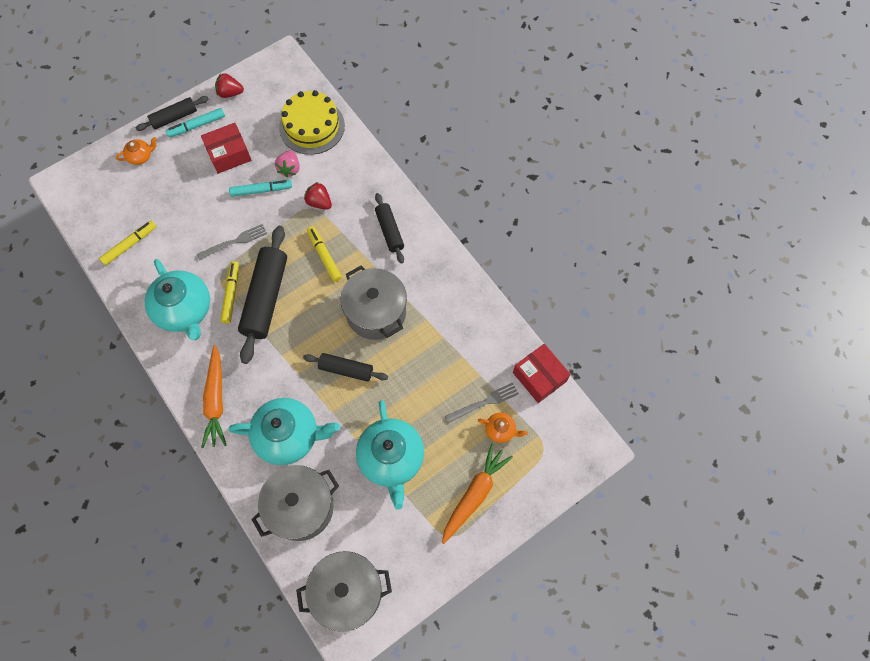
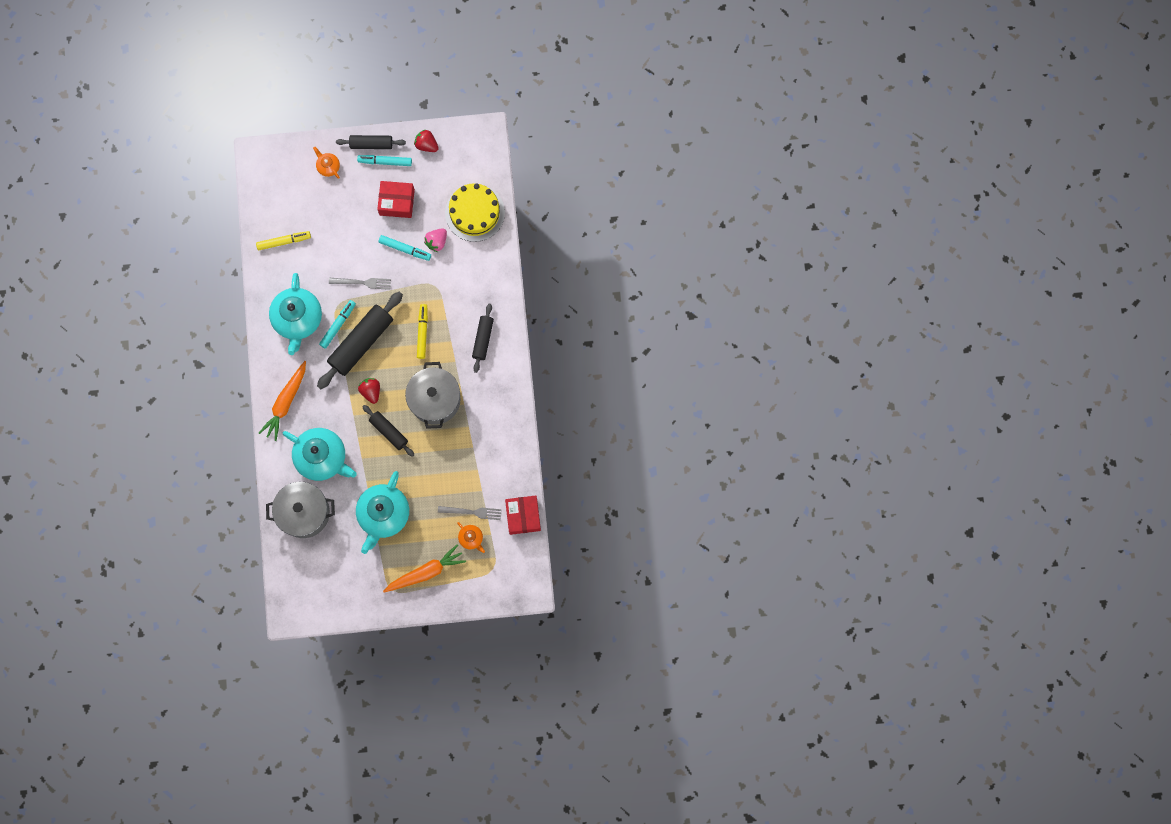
camera: 30 degrees right, 10 degrees up
orange teapot [116,137,157,165] -> orange teapot turned 135 degrees counterclockwise [313,147,340,179]
yellow marker [221,261,239,324] -> turquoise marker [319,300,356,349]
grey pot [296,551,392,632] -> none
red strawberry [304,182,332,210] -> red strawberry moved to [358,378,380,404]

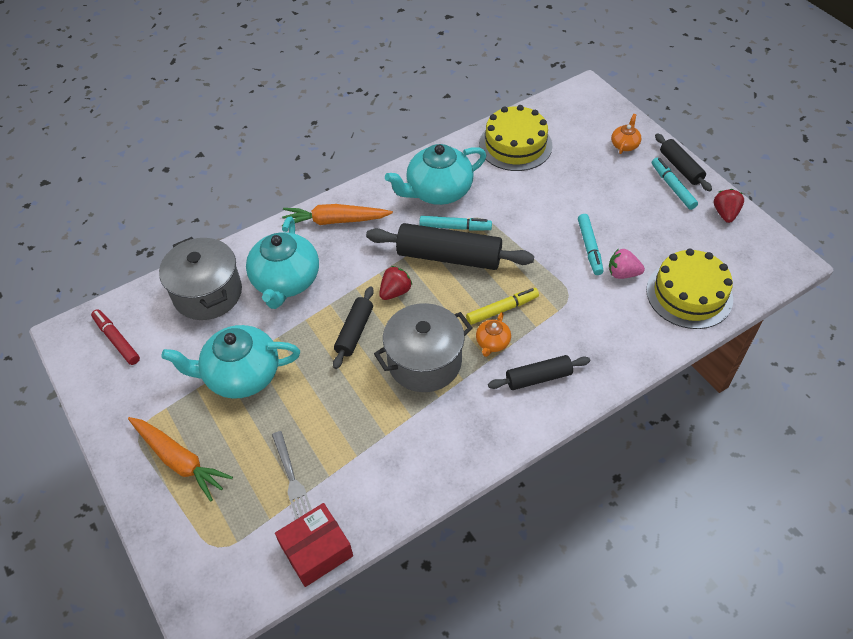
camera: 65 degrees right, 25 degrees down
yellow marker [256,231,311,250] -> yellow cake [479,105,552,171]
grey fork [329,278,391,290] -> none
red box [377,181,415,218] -> none
orange teapot [457,522,485,553] -> orange teapot moved to [476,312,511,357]
none -> red marker [91,309,140,365]

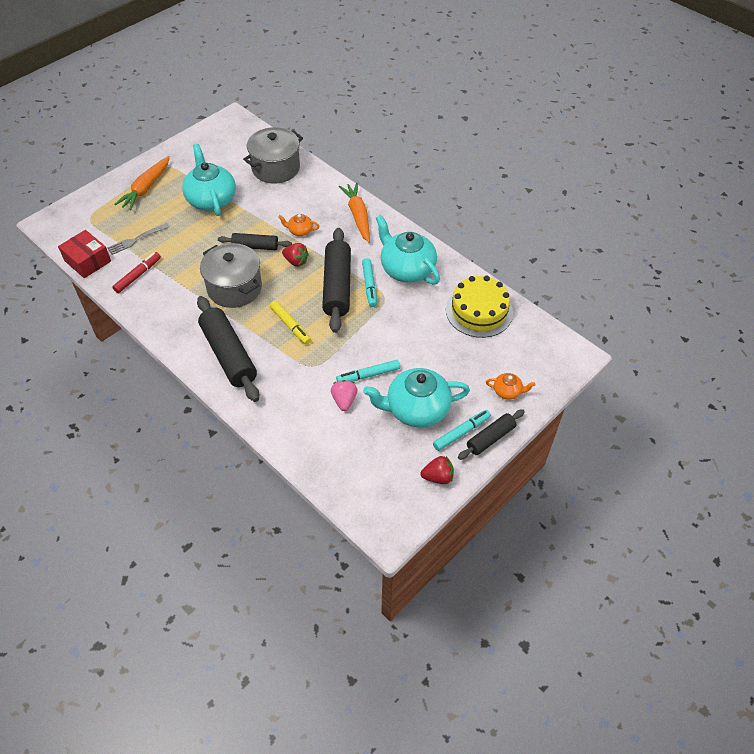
camera: 75 degrees right, 0 degrees up
red marker [91,309,140,365] -> red marker moved to [113,252,161,293]
turquoise teapot [246,217,319,309] -> turquoise teapot moved to [363,368,470,427]
orange teapot [476,312,511,357] -> orange teapot moved to [278,214,320,236]
black rolling pin [488,355,590,390] -> black rolling pin [197,296,259,402], size x1.76
yellow cake [646,248,733,329] -> none

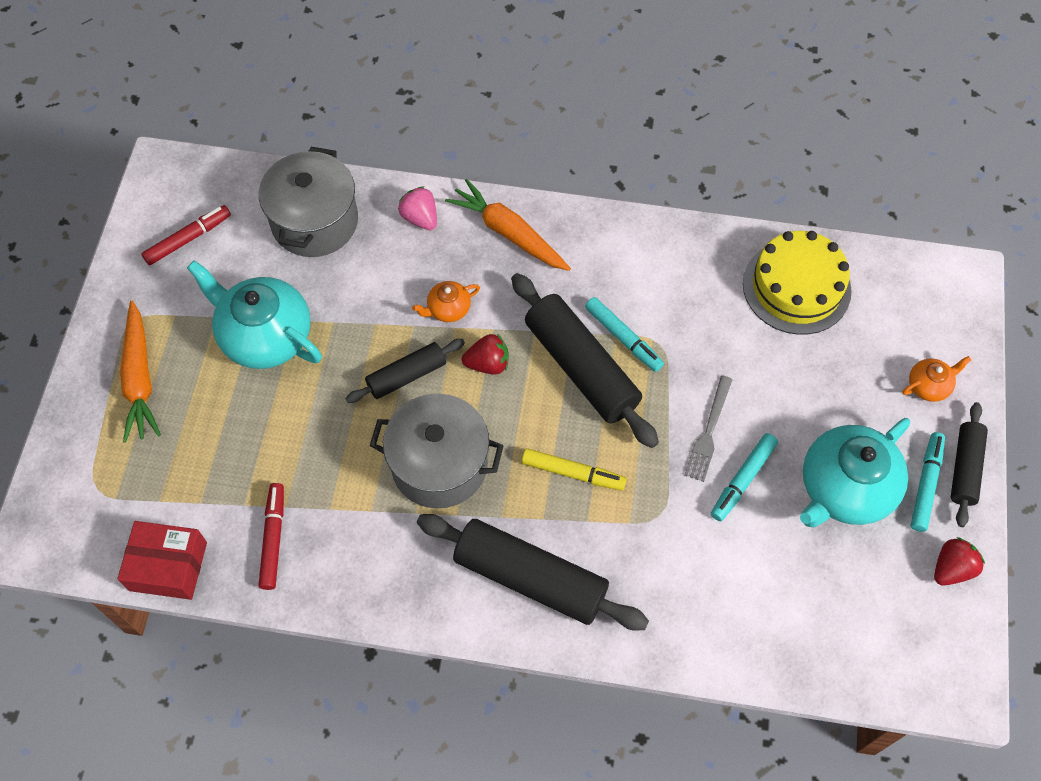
camera: 35 degrees left, 10 degrees up
grey fork [107,223,170,255] -> grey fork moved to [684,375,733,482]
pink strawberry [331,380,357,411] -> pink strawberry moved to [398,186,437,230]
turquoise teapot [376,215,440,285] -> none
none -> red marker [141,205,231,265]

